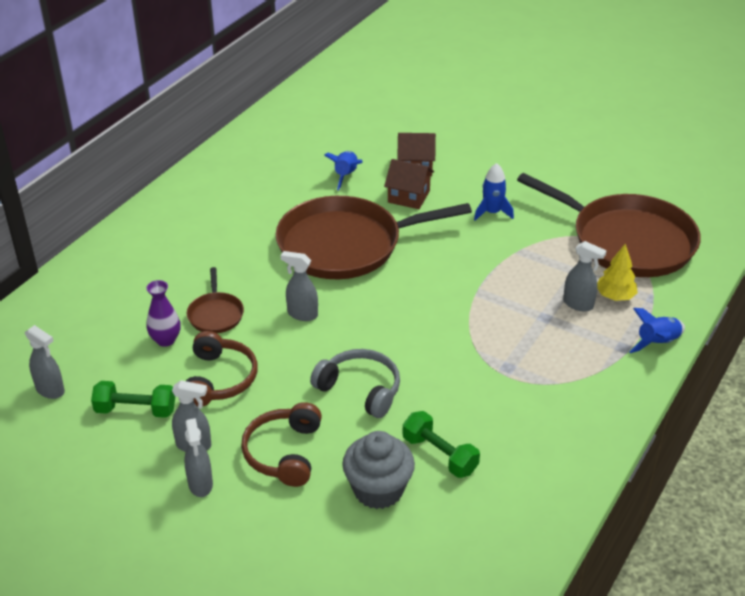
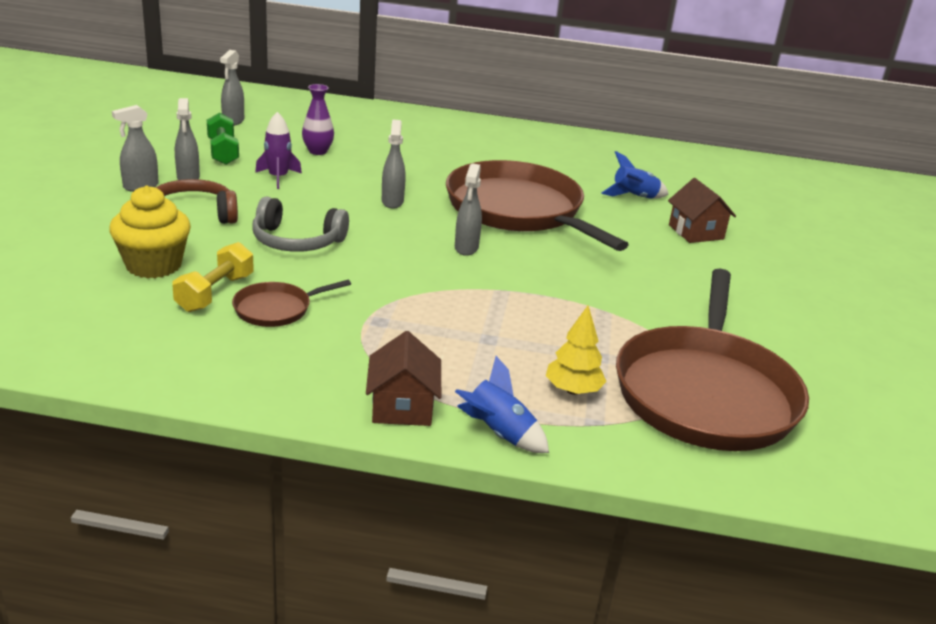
camera: 65 degrees right, 10 degrees down
brown headphones [186,331,258,407] -> purple rocket [255,112,302,189]
brown pan [187,267,244,333] -> brown pan moved to [232,280,351,327]
grey headphones [310,349,400,418] -> grey headphones turned 90 degrees clockwise [252,197,349,252]
grey cupcake [342,431,415,509] -> yellow cupcake [109,185,191,278]
brown house [384,159,434,209] -> brown house moved to [366,331,441,426]
green dumbbell [403,411,480,478] -> yellow dumbbell [172,242,254,312]
blue rocket [474,163,514,221] -> none
grey spray bottle [563,241,607,311] -> grey spray bottle moved to [455,163,482,256]

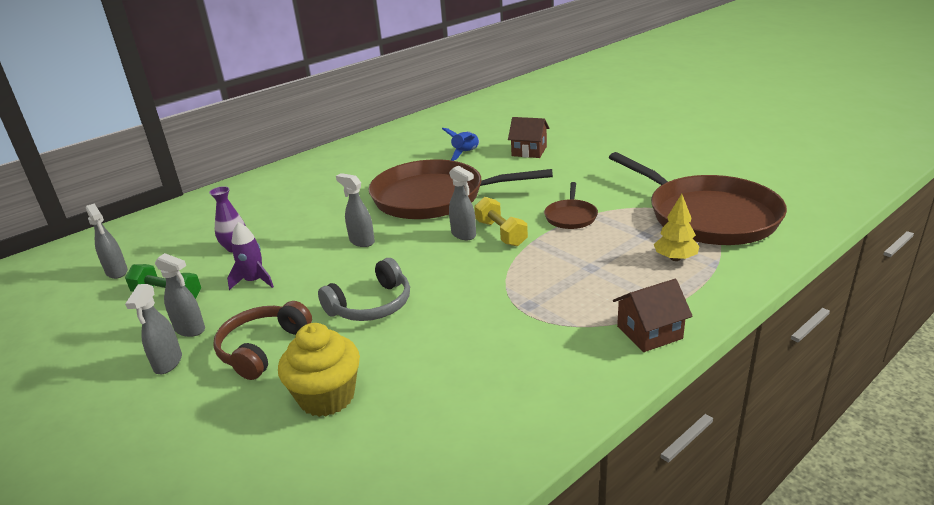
camera: 45 degrees left, 0 degrees up
yellow dumbbell [172,242,254,312] -> yellow dumbbell moved to [474,197,528,246]
brown pan [232,280,351,327] -> brown pan moved to [544,182,598,229]
brown house [366,331,441,426] -> brown house turned 60 degrees counterclockwise [613,279,693,352]
blue rocket [455,356,549,453] -> none

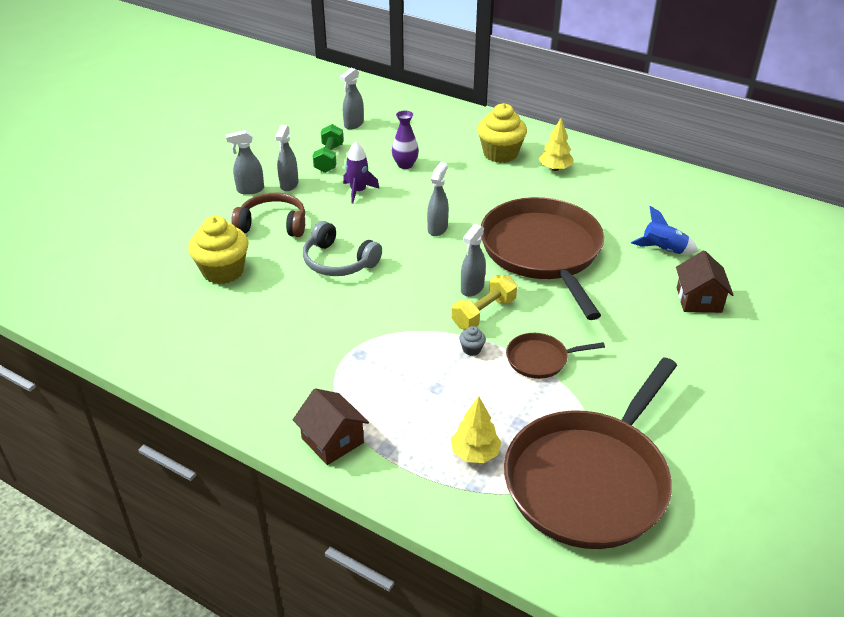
camera: 70 degrees right, 10 degrees up
none -> grey cupcake [459,326,486,356]
none -> yellow cupcake [477,103,527,163]
none -> yellow tree [538,118,573,171]

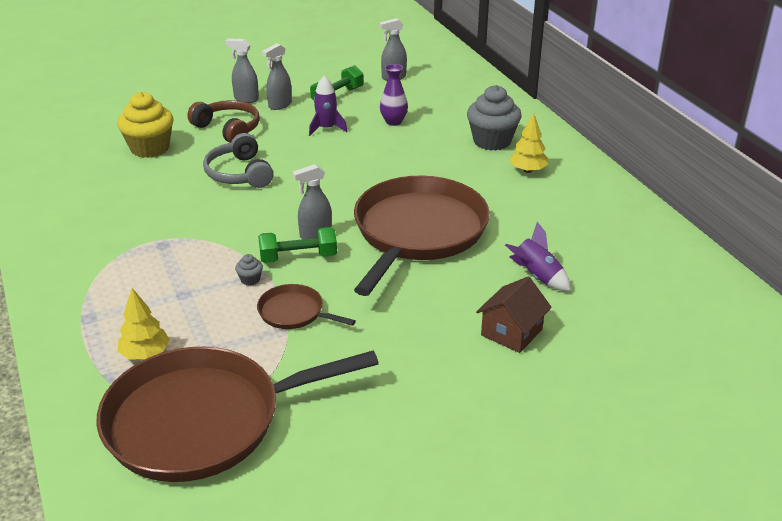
camera: 35 degrees right, 5 degrees down
brown house [293,388,369,465] -> none
grey spray bottle [427,162,449,236] -> none
yellow dumbbell [452,275,517,329] -> green dumbbell [258,227,337,263]
yellow cupcake [477,103,527,163] -> grey cupcake [467,85,522,150]
blue rocket [631,206,699,254] -> purple rocket [505,222,571,291]

